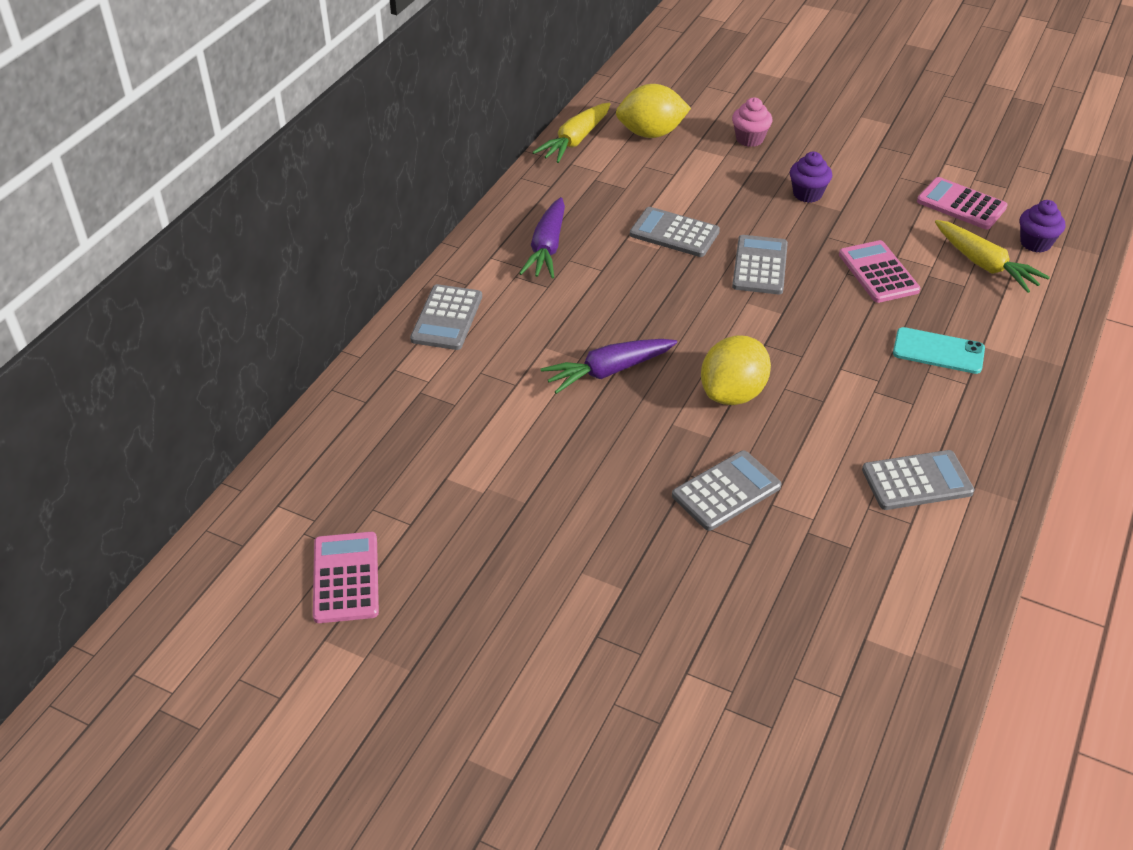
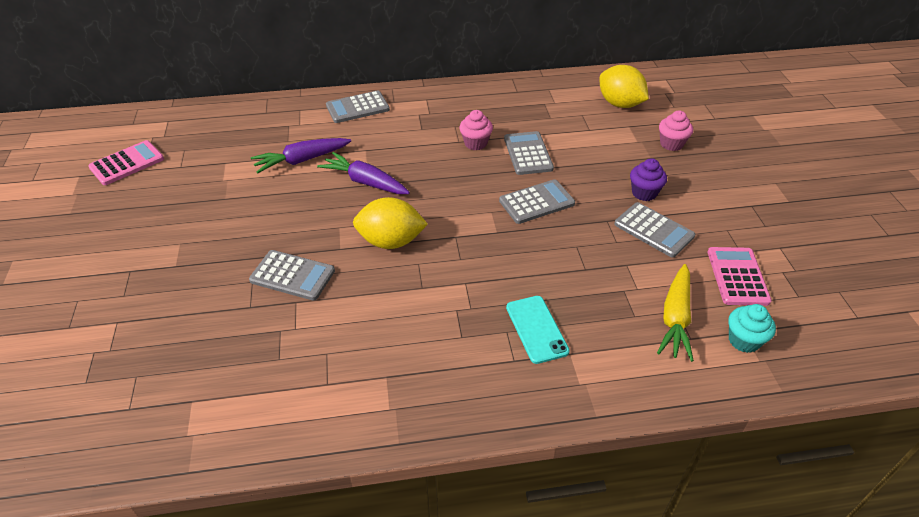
camera: 55 degrees right, 0 degrees up
purple carrot [519,197,565,279] -> purple carrot moved to [251,138,351,173]
yellow carrot [532,103,611,163] -> none
pink calculator [839,240,921,303] -> none
grey calculator [862,450,975,510] -> grey calculator moved to [614,202,695,257]
purple cupcake [1020,200,1065,253] -> turquoise cupcake [729,304,776,353]
none -> pink cupcake [459,110,493,150]

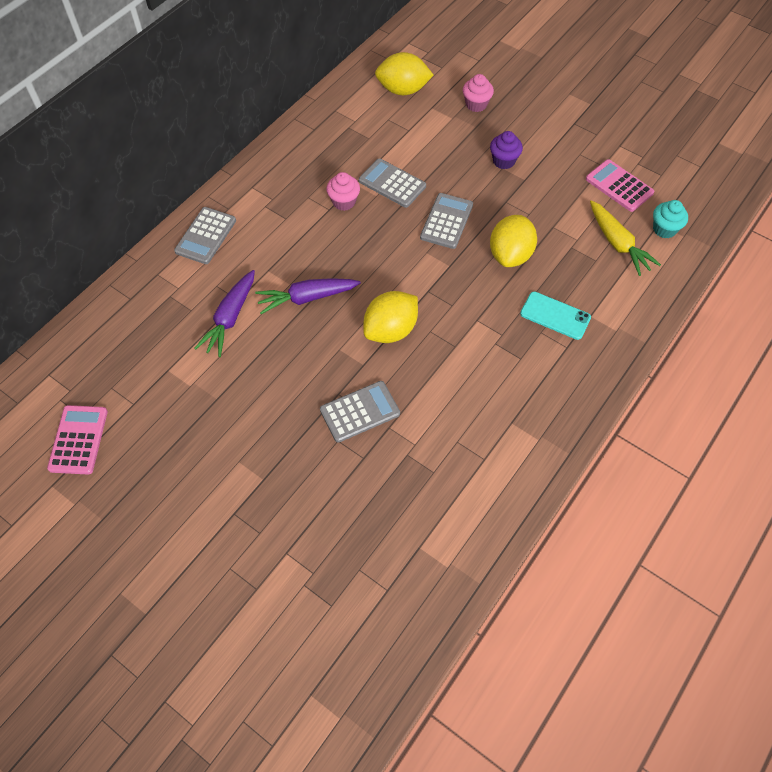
camera: 45 degrees left, 15 degrees up
grey calculator [614,202,695,257] -> none
none -> yellow lemon [490,215,537,267]

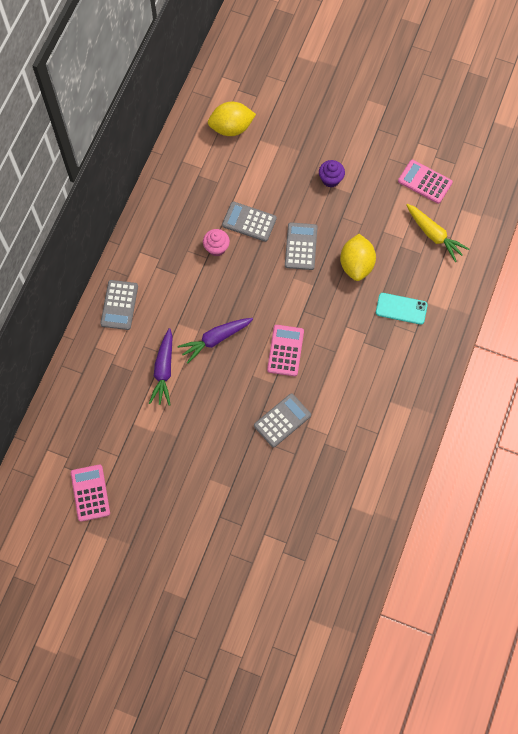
camera: 15 degrees left, 10 degrees up
yellow lemon [363,291,418,343] -> pink calculator [267,325,304,376]
pink cupcake [463,74,494,112] -> none
turquoise cupcake [653,200,688,238] -> none

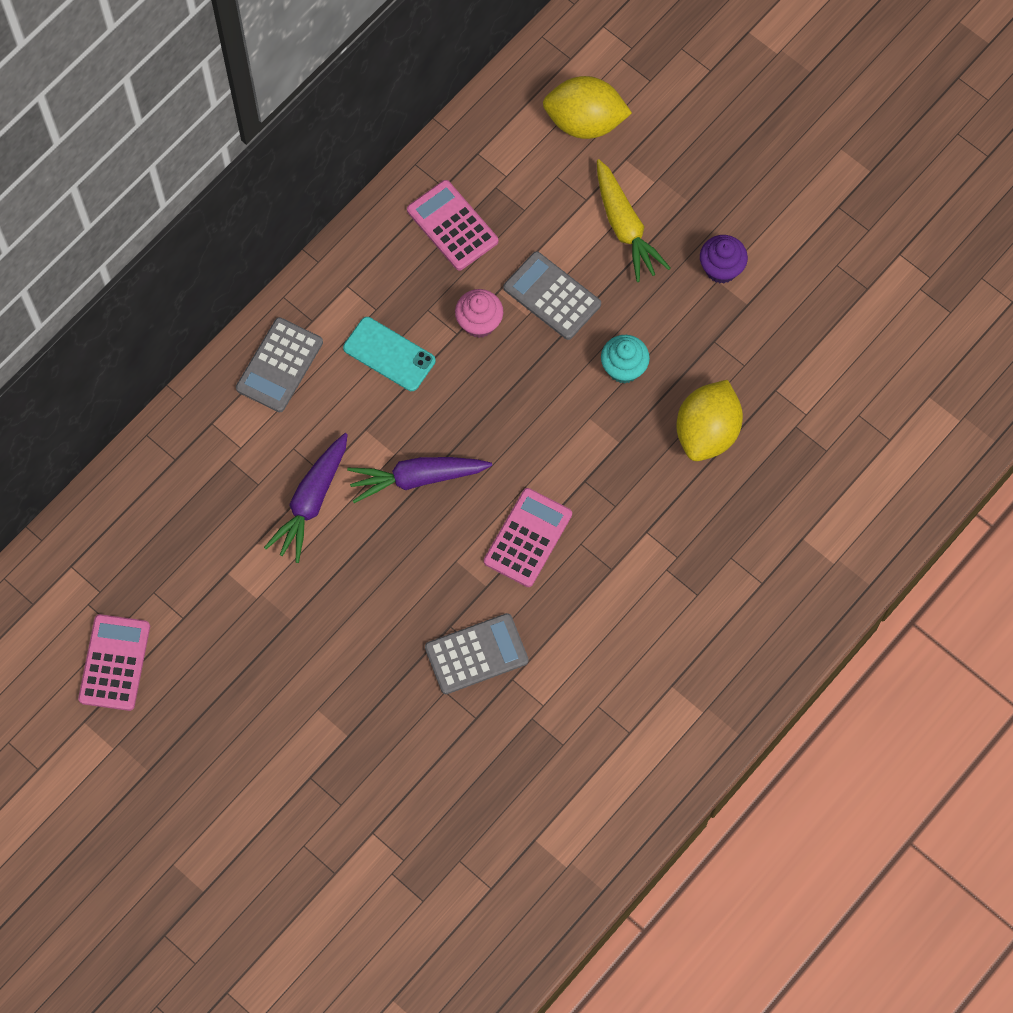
camera: 20 degrees right, 0 degrees up
grey calculator [285,222,318,270] -> turquoise cupcake [601,335,650,384]
turquoise phone [376,293,428,325] -> turquoise phone moved to [343,317,436,391]
pink calculator [398,160,453,204] -> pink calculator moved to [407,180,498,271]
yellow carrot [407,204,469,262] -> yellow carrot moved to [597,159,670,282]

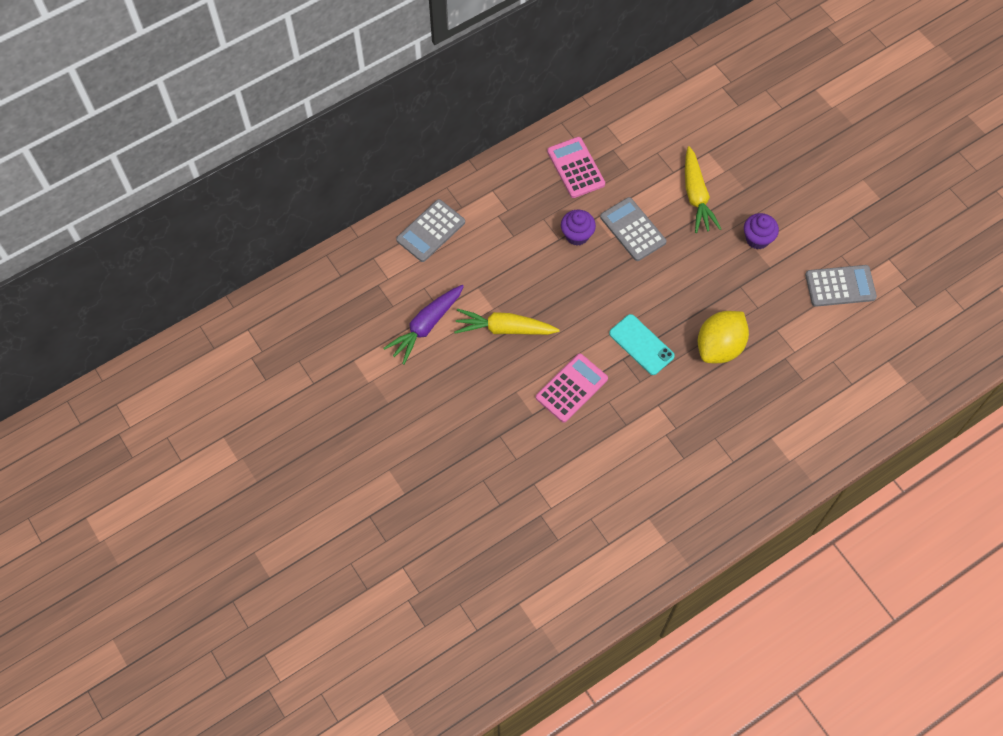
camera: 15 degrees right, 5 degrees down
pink calculator [78,614,150,711] -> none
turquoise phone [343,317,436,391] -> turquoise phone moved to [609,314,675,375]
purple carrot [347,457,492,503] -> yellow carrot [454,309,560,335]
grey calculator [425,613,529,694] -> grey calculator moved to [805,265,877,307]
pink cupcake [455,289,503,338] -> purple cupcake [561,210,596,246]
yellow lemon [543,76,632,139] -> none
turquoise cupcake [601,335,650,384] -> none

